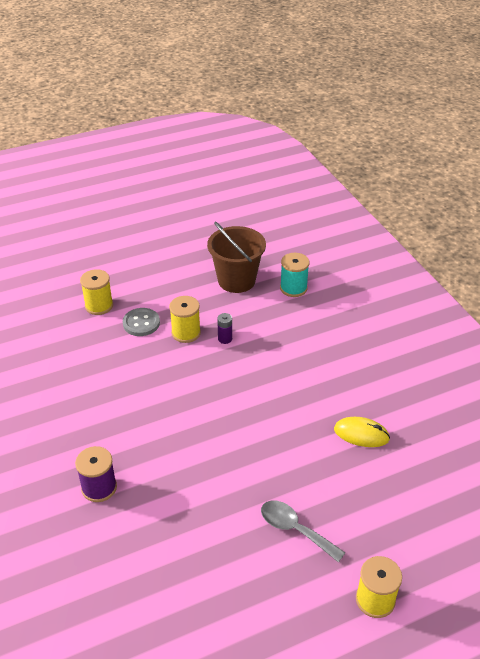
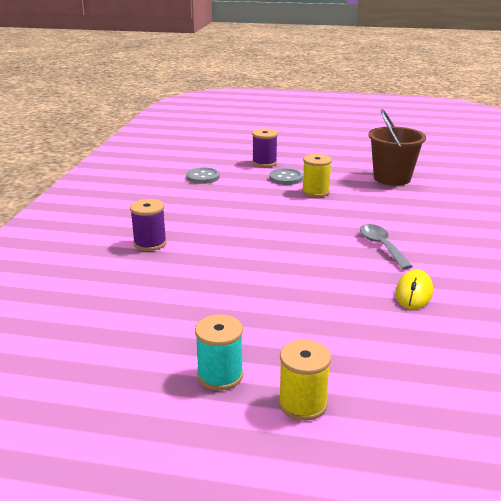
camera: 35 degrees right, 15 degrees down
yellow spool [80,269,113,315] -> purple spool [252,129,278,167]
purple battery [217,313,232,344] -> none
grey spoon [261,501,345,562] -> grey spoon moved to [360,224,413,269]
turquoise spool [280,253,309,297] -> turquoise spool moved to [195,314,243,390]
yellow mouse [334,417,390,447] -> yellow mouse turned 60 degrees clockwise [395,269,433,309]
none -> grey button [186,167,220,184]

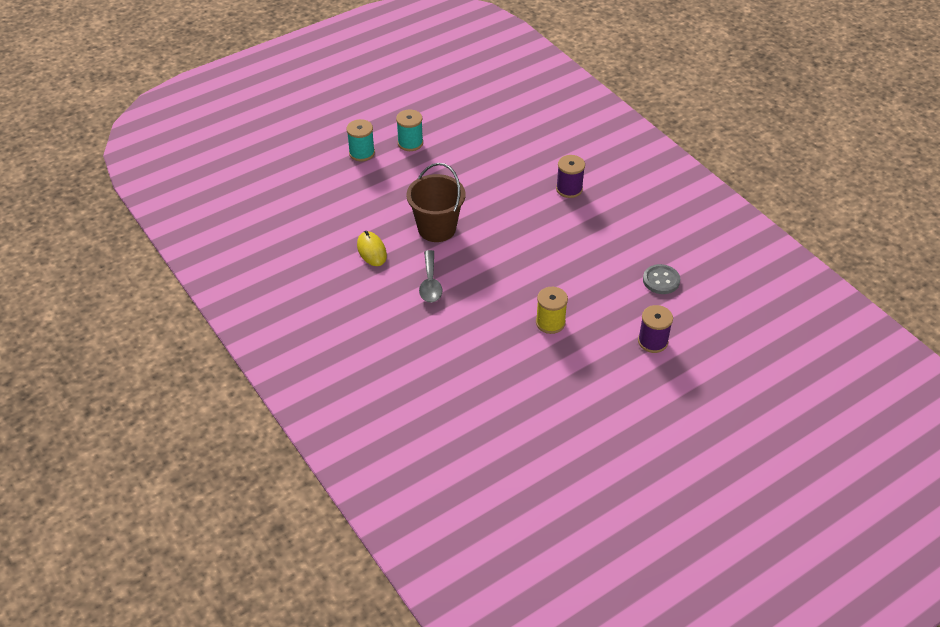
camera: 135 degrees right, 20 degrees up
grey button [269,168,303,185] -> none
yellow spool [279,339,331,421] -> turquoise spool [346,119,375,162]
grey spoon [360,224,413,269] -> grey spoon turned 60 degrees clockwise [419,250,443,302]
brown bucket [368,109,426,186] -> brown bucket moved to [406,163,465,242]

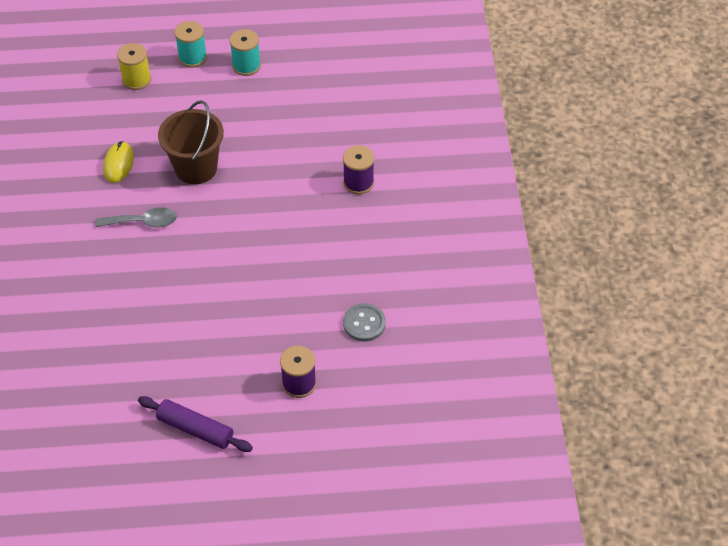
camera: 30 degrees right, 5 degrees up
grey spoon [419,250,443,302] -> grey spoon turned 120 degrees counterclockwise [95,207,177,228]
yellow spool [536,287,568,334] -> yellow spool moved to [117,43,151,90]
none -> purple rolling pin [138,396,253,452]

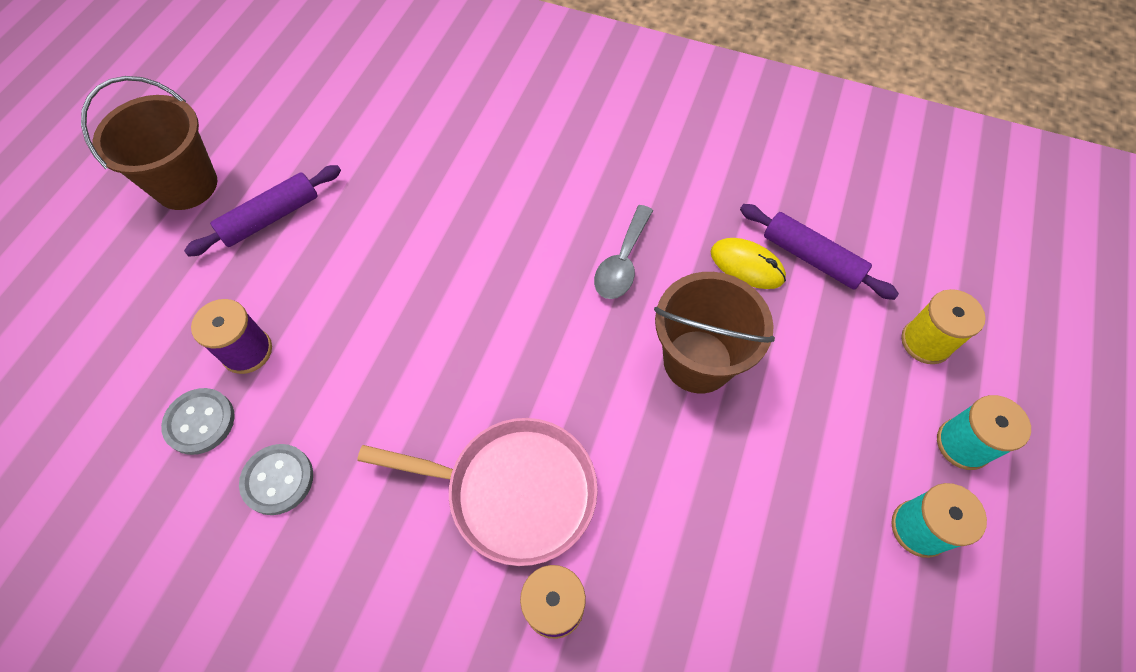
camera: 115 degrees right, 10 degrees up
none -> brown bucket [81,76,217,210]
none -> grey button [161,388,235,455]
none -> pink pan [357,418,598,566]
none -> purple rolling pin [740,204,899,300]

